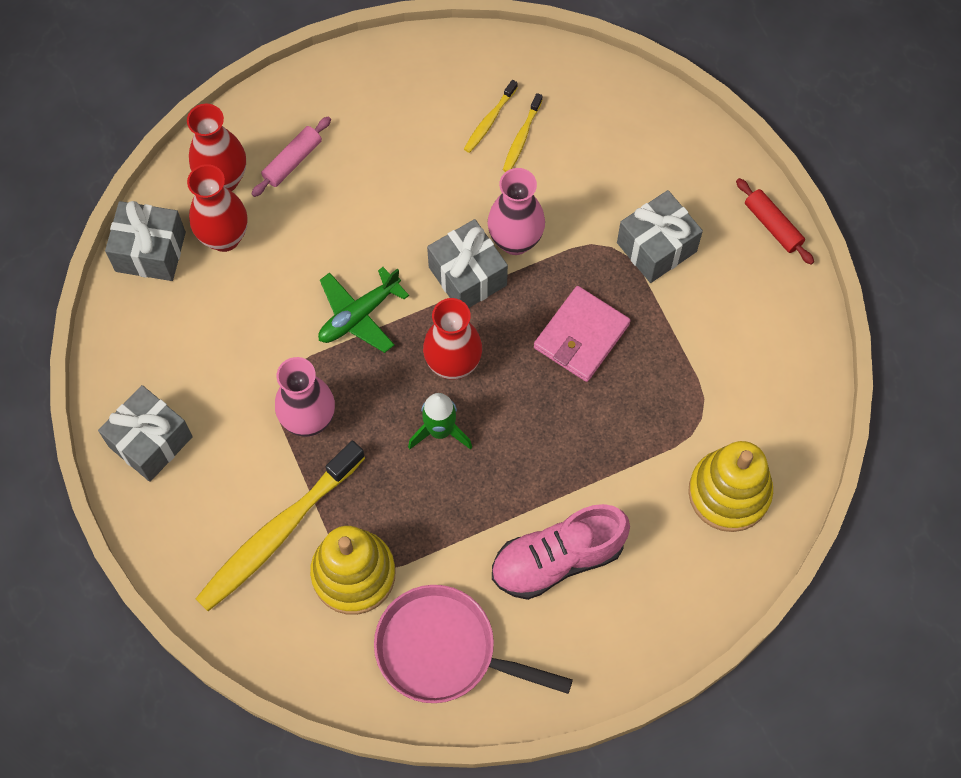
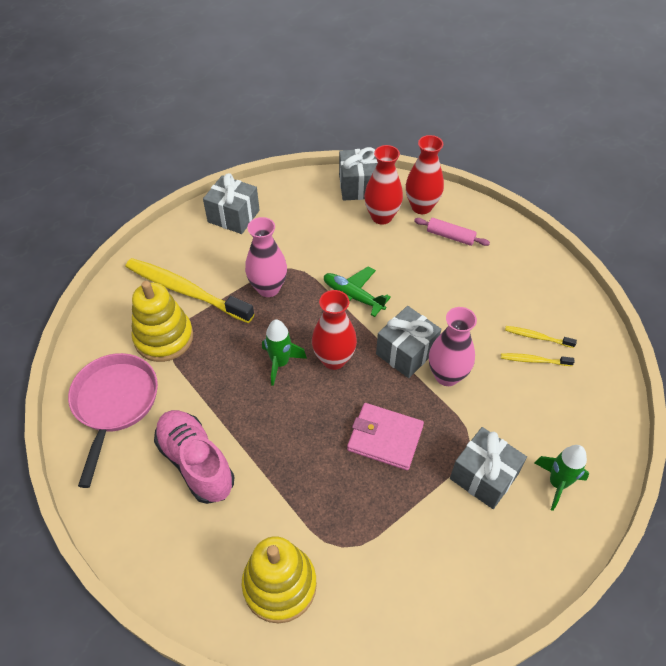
camera: 75 degrees right, 15 degrees down
red rolling pin [736,178,814,265] -> none
none -> green rocket [535,445,589,511]

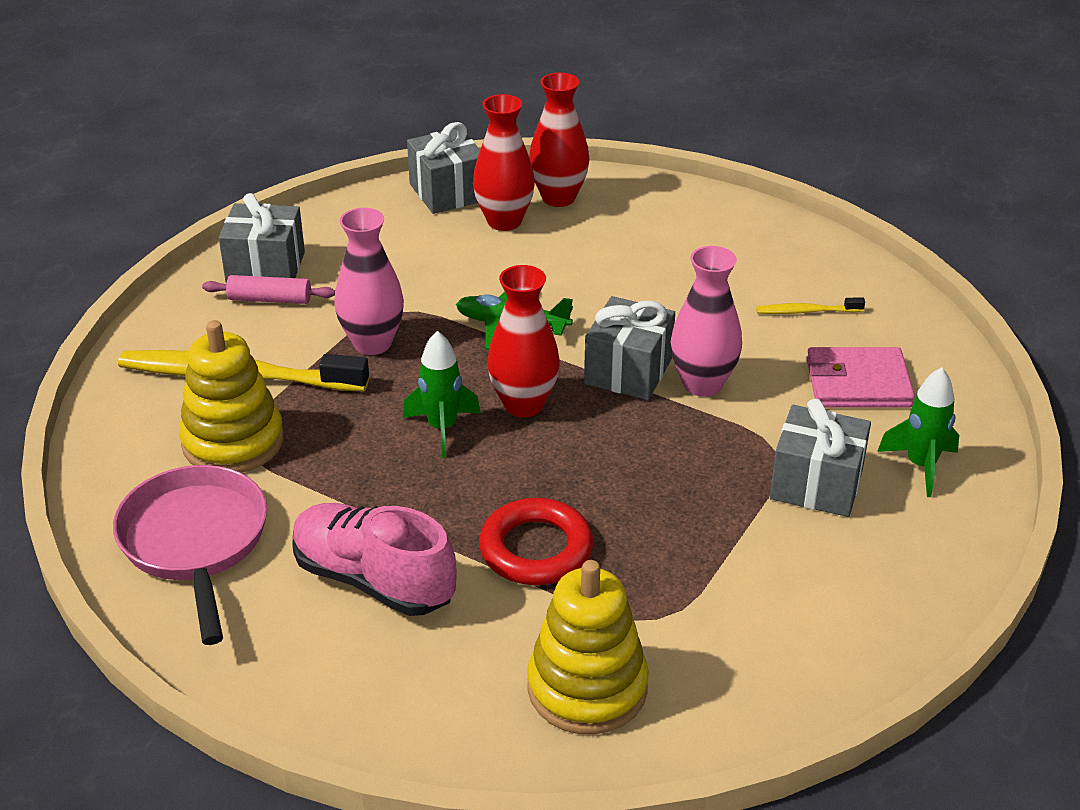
camera: 20 degrees left, 15 degrees down
pink wallet [347,403,424,470] -> pink wallet moved to [806,347,915,408]
pink rolling pin [414,218,490,246] -> pink rolling pin moved to [202,275,335,304]
yellow toothbrush [501,353,575,366] -> none
none -> red ring [479,498,593,585]

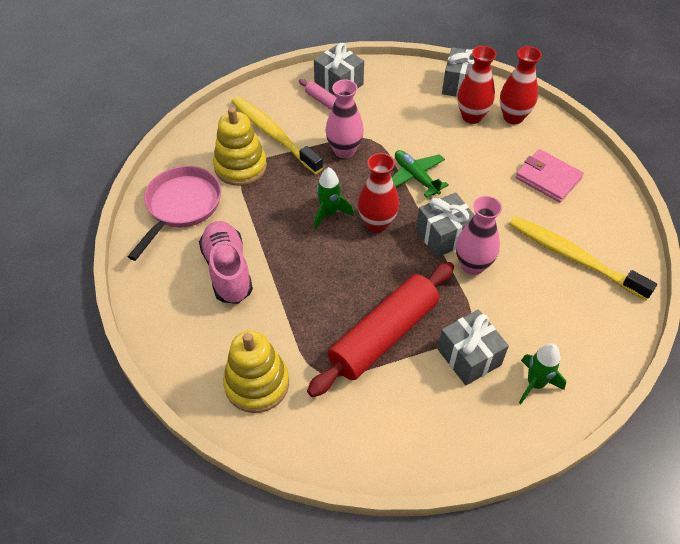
camera: 40 degrees right, 15 degrees up
red ring [479,498,593,585] -> none
yellow toothbrush [756,297,865,314] -> yellow toothbrush [509,216,657,300], size x2.24
pink wallet [806,347,915,408] -> pink wallet moved to [516,149,584,202]
none -> red rolling pin [307,262,454,397]

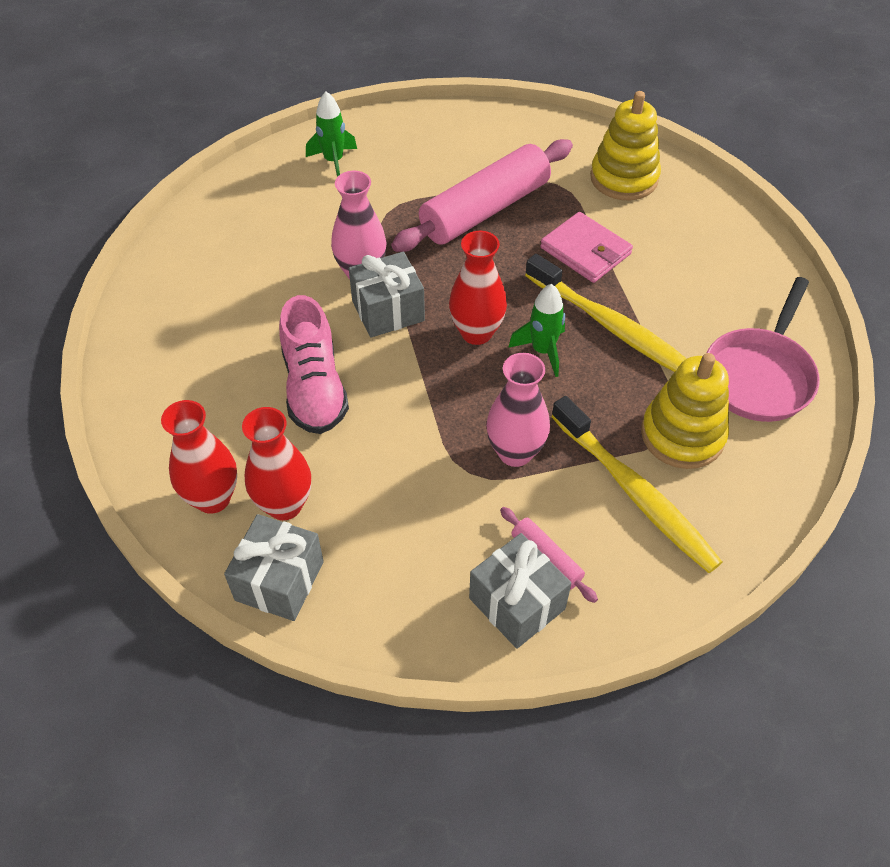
camera: 175 degrees left, 0 degrees up
pink shoe [199,221,253,304] -> pink shoe moved to [279,295,349,434]
red rolling pin [307,262,454,397] -> pink rolling pin [391,139,573,252]
green plane [392,150,449,197] -> none
grey gift [438,310,509,386] -> none
yellow toothbrush [509,216,657,300] -> yellow toothbrush moved to [525,254,687,372]
pink wallet [516,149,584,202] -> pink wallet moved to [540,212,633,283]

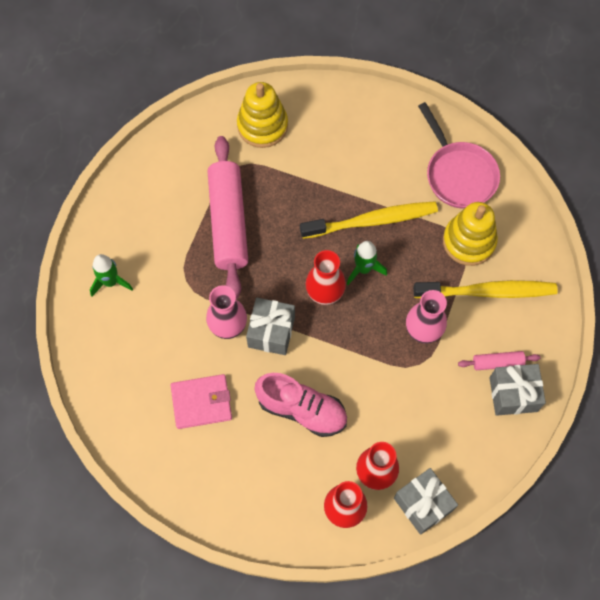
camera: 55 degrees left, 15 degrees up
pink wallet [540,212,633,283] -> pink wallet moved to [171,374,232,429]

